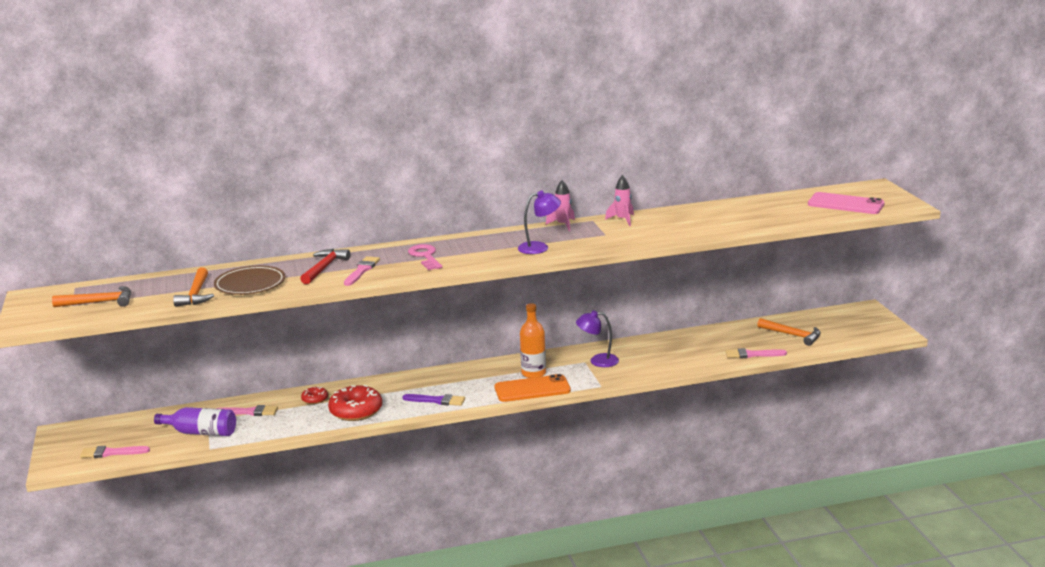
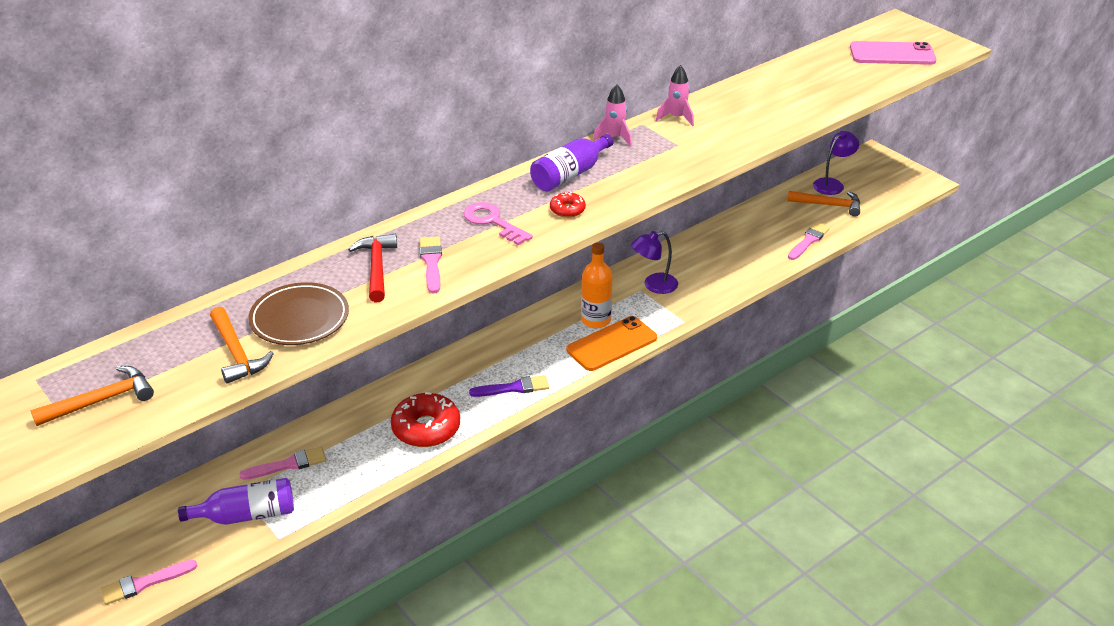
camera: 25 degrees left, 15 degrees up
red donut [301,387,328,404] -> red donut moved to [550,191,586,218]
purple lamp [518,191,561,254] -> purple lamp moved to [813,131,859,195]
pink brush [725,348,787,358] -> pink brush turned 150 degrees clockwise [788,223,829,260]
none -> purple bottle [530,134,614,191]

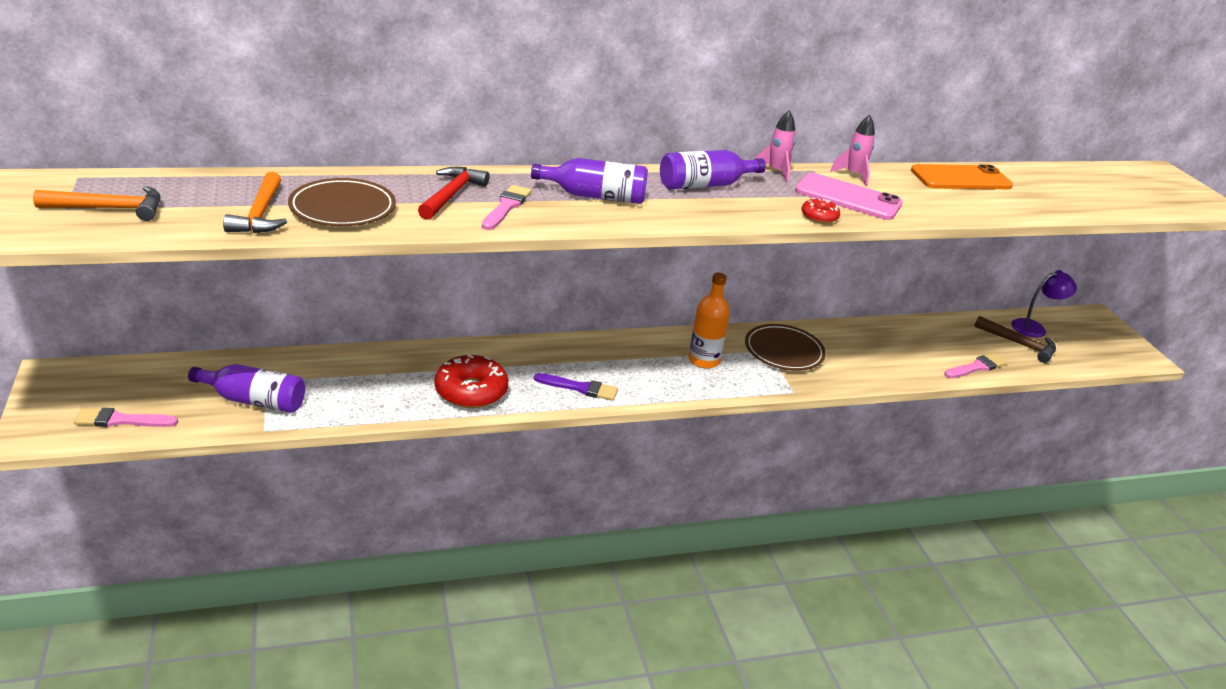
camera: 20 degrees right, 5 degrees down
pink brush [239,447,326,480] -> none
pink key [464,202,533,245] -> purple bottle [531,158,648,204]
red donut [550,191,586,218] -> red donut moved to [801,198,840,224]
orange phone [566,316,657,371] -> orange phone moved to [911,164,1013,189]
purple lamp [631,231,678,294] -> brown plate [745,324,826,371]
orange hammer [787,191,860,217] -> brown hammer [974,316,1056,363]
pink phone [850,41,936,65] -> pink phone moved to [795,173,903,220]

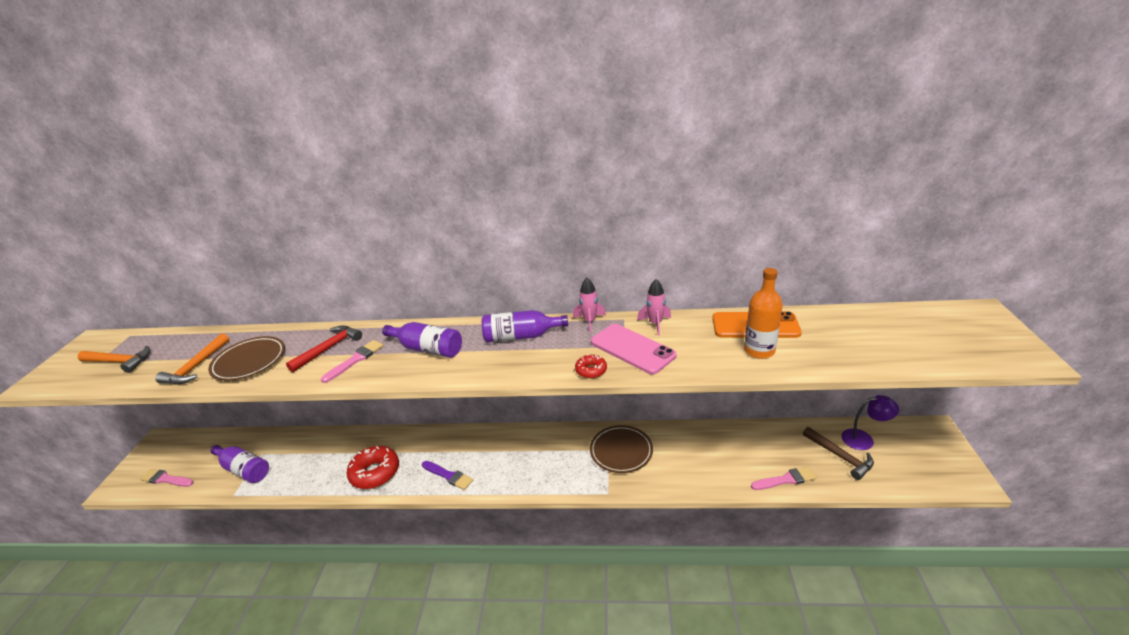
camera: 25 degrees right, 0 degrees up
orange bottle [688,273,730,369] -> orange bottle moved to [744,268,783,359]

